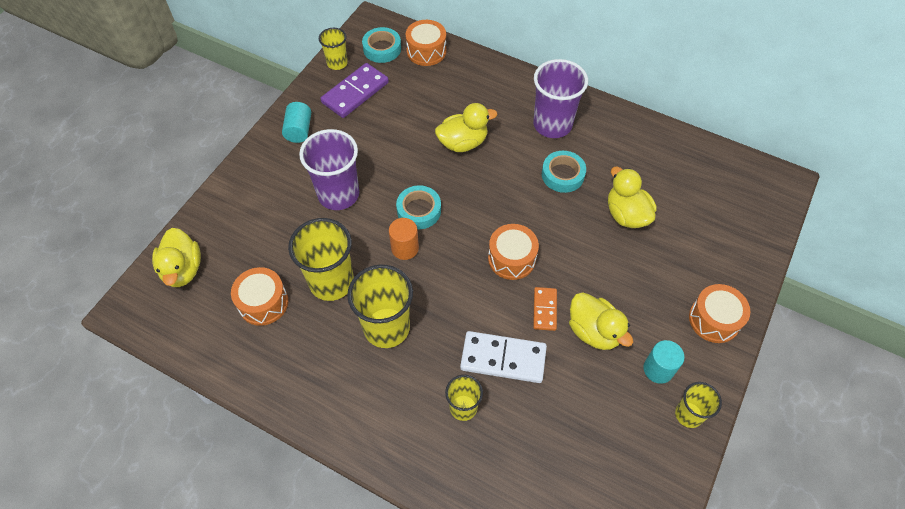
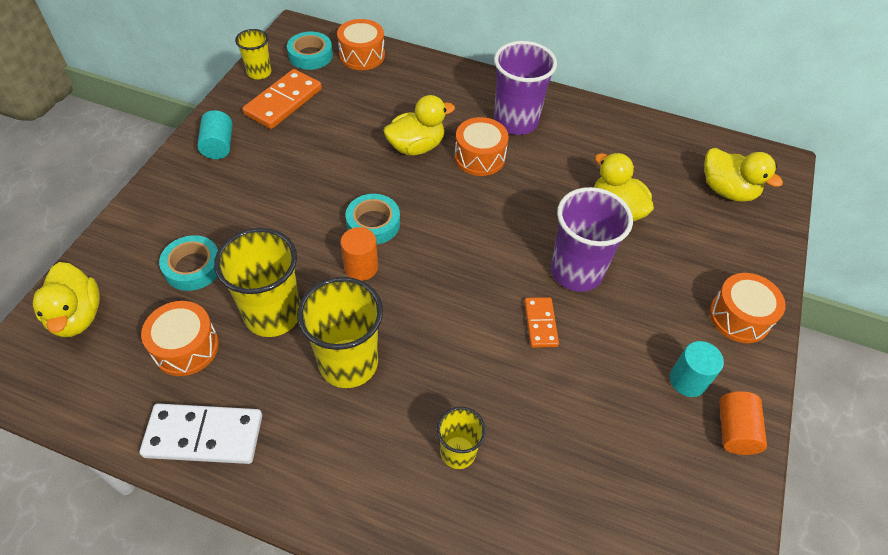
camera: 10 degrees left, 5 degrees down
purple cup [299,129,359,210] -> purple cup moved to [551,187,633,292]
purple domino [321,63,389,118] -> orange domino [242,69,322,129]
white domino [460,331,547,383] -> white domino moved to [140,403,262,464]
orange drum [488,224,539,280] -> orange drum moved to [454,117,509,176]
turquoise tape [542,151,586,193] -> turquoise tape moved to [159,235,218,291]
yellow duck [569,293,633,350] -> yellow duck moved to [704,148,783,202]
yellow cup [675,382,722,428] -> orange cylinder [719,391,767,455]

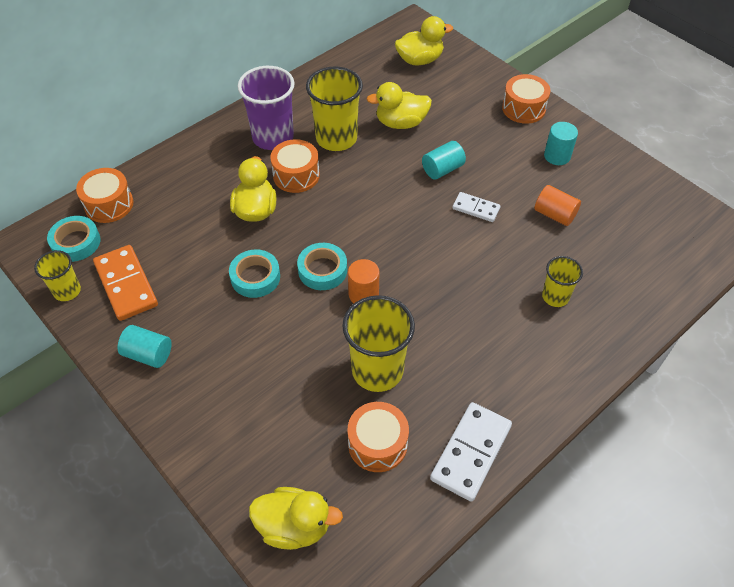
camera: 60 degrees left, 0 degrees up
turquoise tape [159,235,218,291] -> turquoise tape moved to [229,249,280,298]
yellow cup [297,277,383,388] -> yellow cup moved to [306,67,363,151]
orange domino [524,297,559,348] -> white domino [452,192,501,222]
purple cup [551,187,633,292] -> turquoise cylinder [422,141,466,180]
orange cylinder [719,391,767,455] -> orange cylinder moved to [534,185,581,226]

